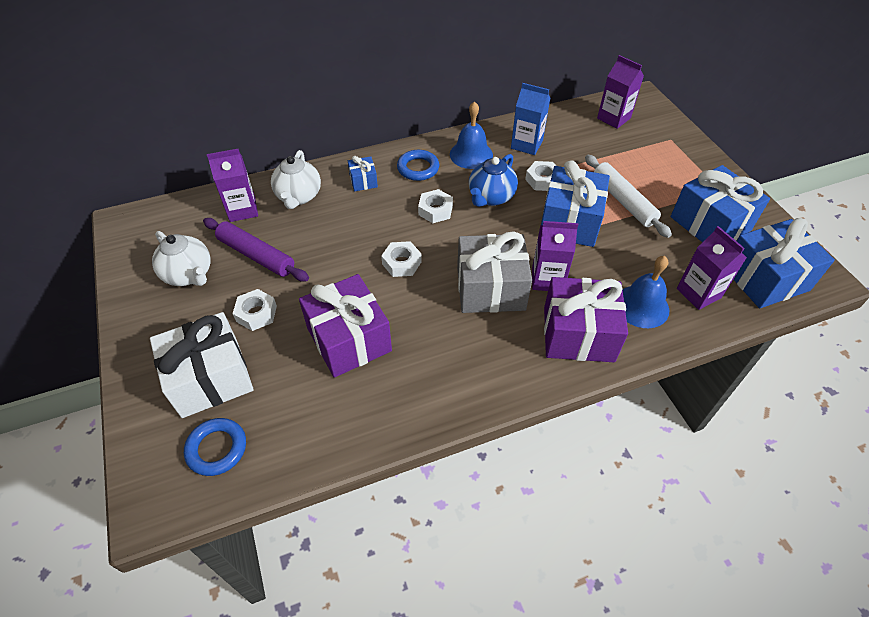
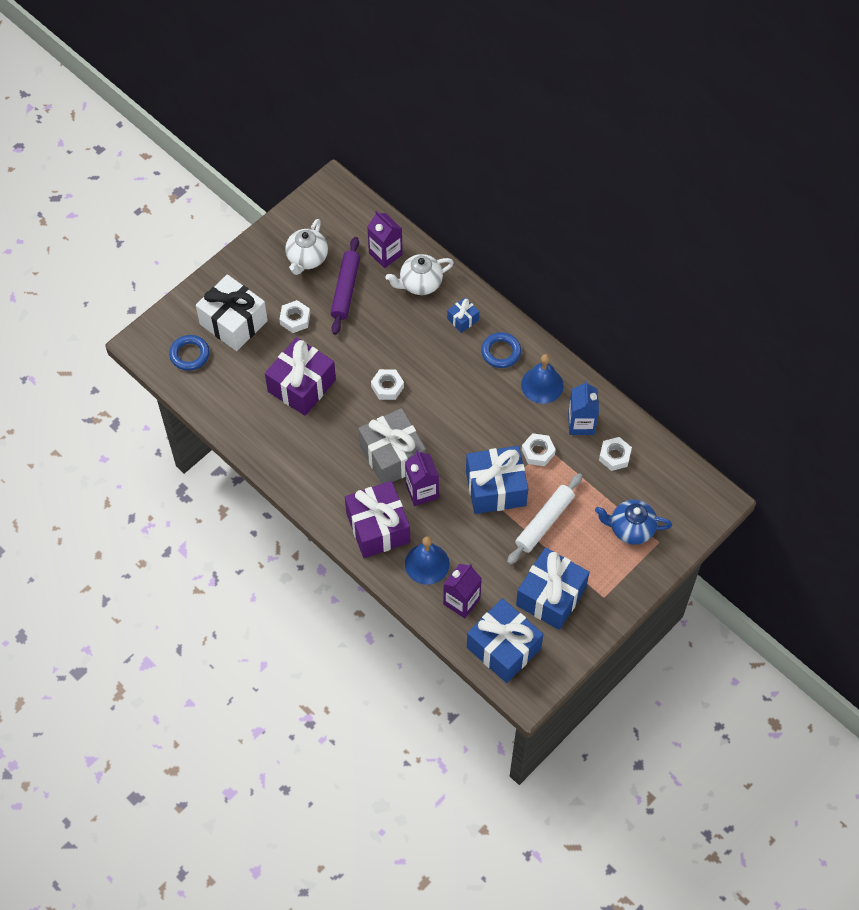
camera: 65 degrees right, 10 degrees up
white nut [418,189,453,223] -> white nut moved to [599,437,632,471]
blue teapot [469,154,518,207] -> blue teapot moved to [595,500,672,545]
purple carton [597,55,644,129] -> none

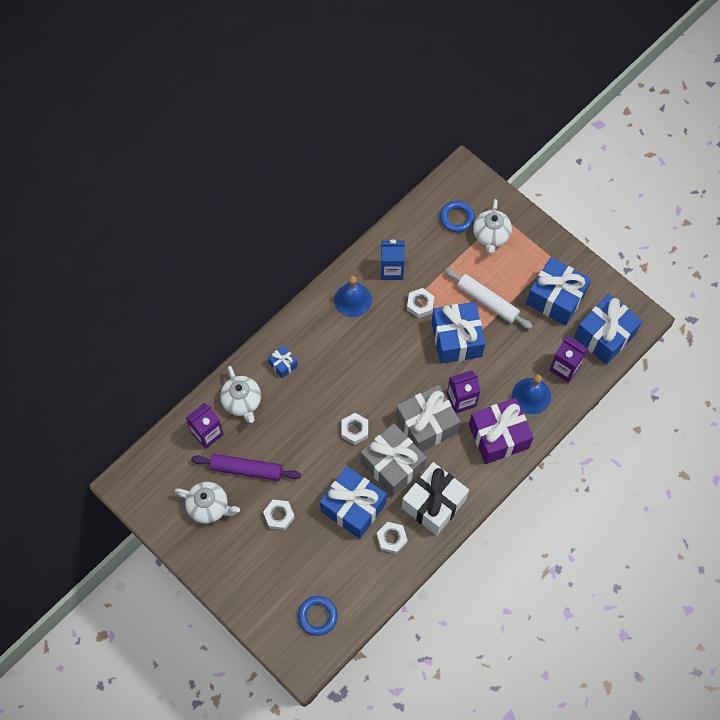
camera: 90 degrees left, 5 degrees up
white gift [196,274,268,351] -> white gift moved to [402,462,469,536]
purple gift [265,337,336,416] -> blue gift [320,466,387,539]
blue ring [481,332,521,368] -> blue ring moved to [440,201,475,233]
blue teapot [595,500,672,545] -> white teapot [473,199,512,255]
white nut [599,437,632,471] -> white nut moved to [377,522,408,554]
none -> grey gift [360,423,427,496]

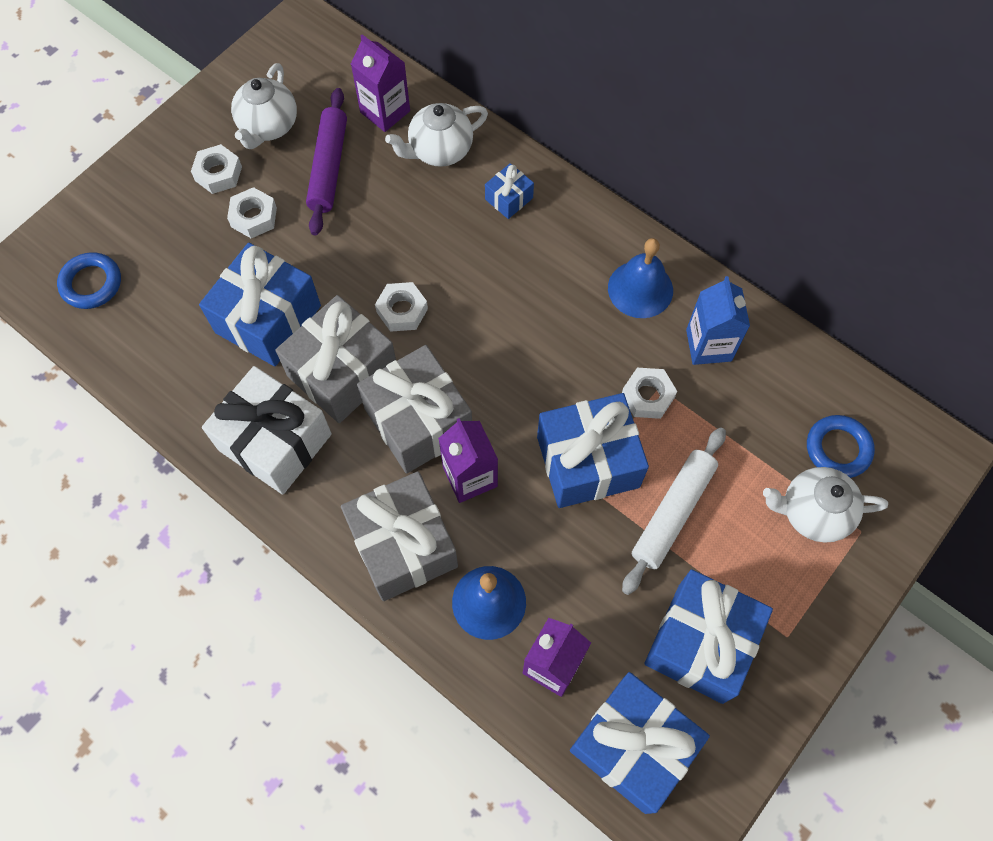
camera: 85 degrees right, 0 degrees up
white nut [377,522,408,554] -> white nut moved to [191,144,242,194]
purple gift [469,398,534,464] -> grey gift [341,471,458,601]

